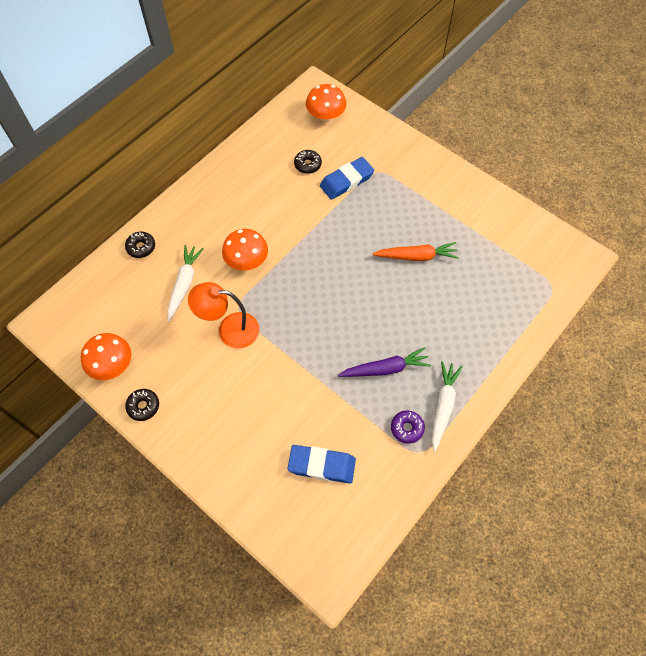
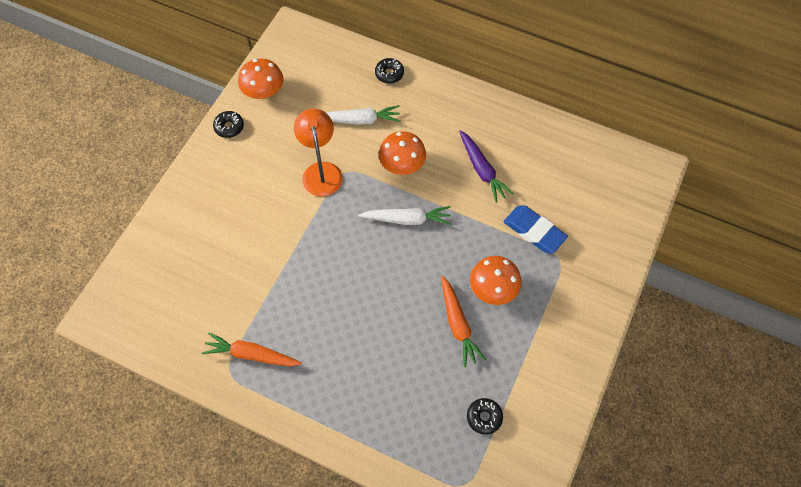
camera: 75 degrees right, 0 degrees up
blue eraser [287,445,356,484] -> none
black donut [294,150,322,174] -> black donut moved to [467,398,503,435]
orange mushroom [306,84,347,121] -> orange mushroom moved to [470,256,522,305]
purple carrot [338,347,431,377] -> purple carrot moved to [459,130,514,203]
purple donut [391,410,425,444] -> orange carrot [202,332,302,366]
white carrot [432,361,463,452] -> white carrot moved to [358,206,451,225]

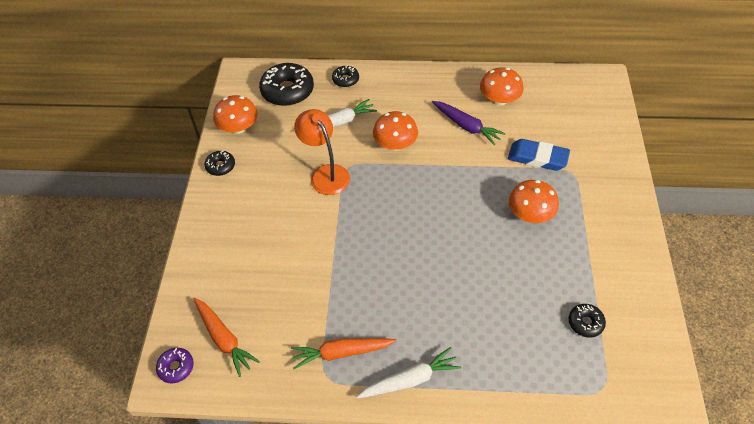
camera: 20 degrees left, 10 degrees down
white carrot [358,206,451,225] -> white carrot moved to [357,347,461,399]
orange carrot [441,275,486,367] -> orange carrot moved to [193,297,260,377]
none -> purple donut [156,348,194,383]
none -> black donut [259,63,314,106]
none -> orange mushroom [480,67,524,106]

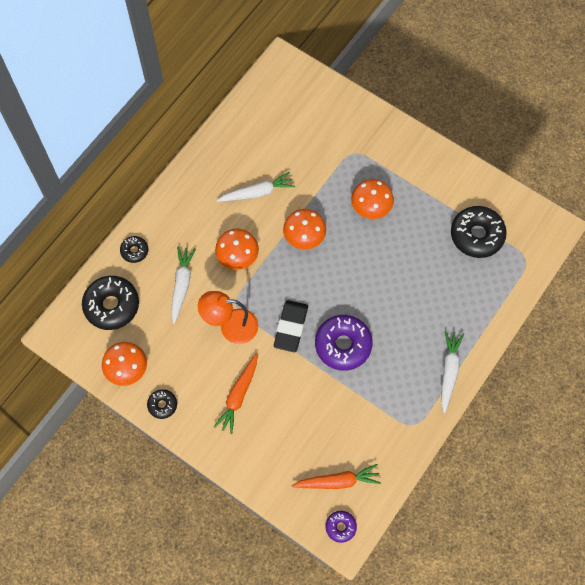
camera: 60 degrees left, 15 degrees up
orange carrot [291,338,396,369] -> orange carrot moved to [214,354,257,434]
purple carrot [432,101,505,145] -> white carrot [216,171,295,202]
orange mushroom [480,67,524,106] -> orange mushroom moved to [283,209,326,250]
blue eraser [508,139,570,171] -> none
black donut [569,304,606,338] -> black donut [451,206,507,258], size x1.95
none -> black eraser [274,300,308,352]
none -> purple donut [315,315,373,371]

